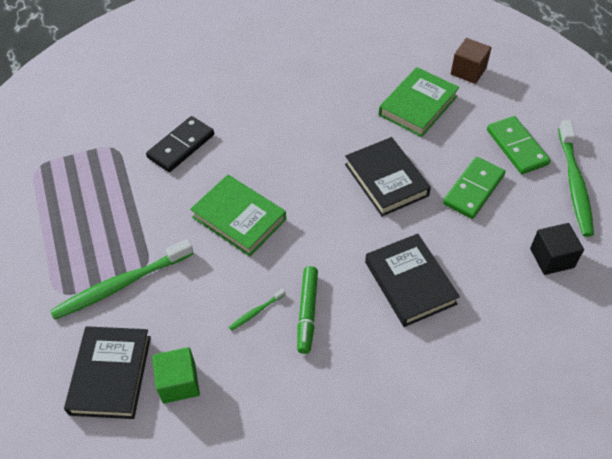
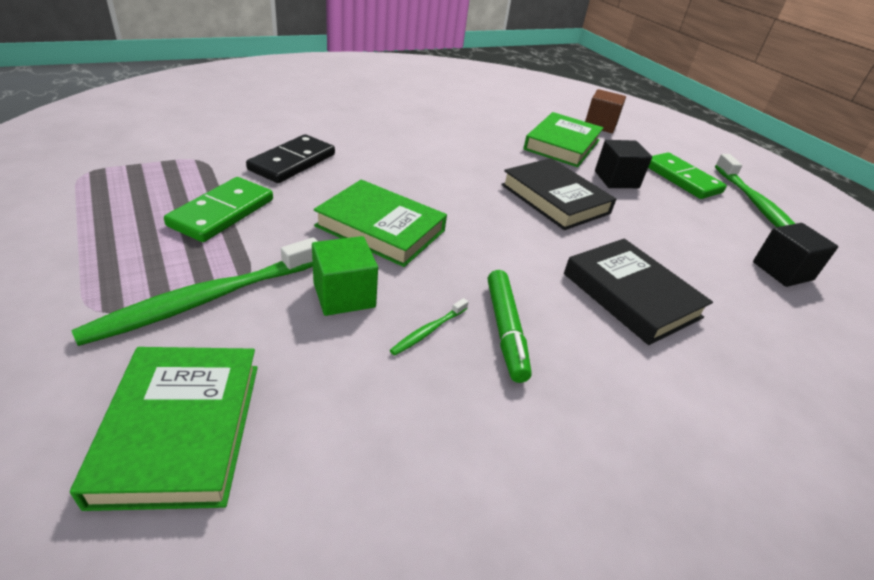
camera: 15 degrees left, 15 degrees down
black book [64,326,151,419] -> green book [70,347,258,511]
green cube [152,347,200,404] -> green cube moved to [312,236,378,316]
green domino [443,157,505,219] -> green domino moved to [164,177,273,242]
none -> black cube [595,140,652,188]

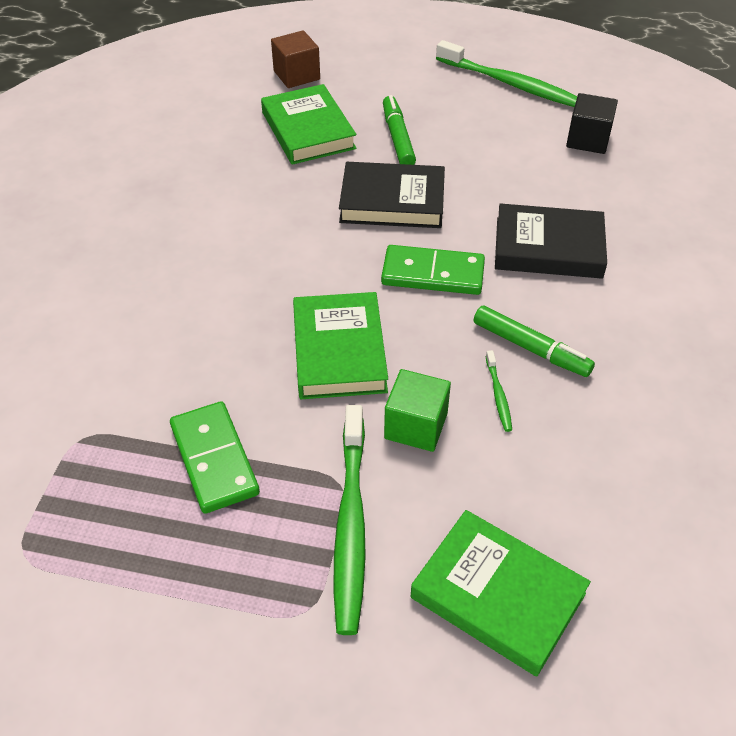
camera: 45 degrees left, 10 degrees up
black domino [246,134,335,183] -> none
green book [314,180,447,267] -> green book turned 75 degrees counterclockwise [293,292,388,399]
black cube [595,140,652,188] -> green marker [383,95,416,165]
green domino [648,152,727,199] -> green domino moved to [381,245,485,295]

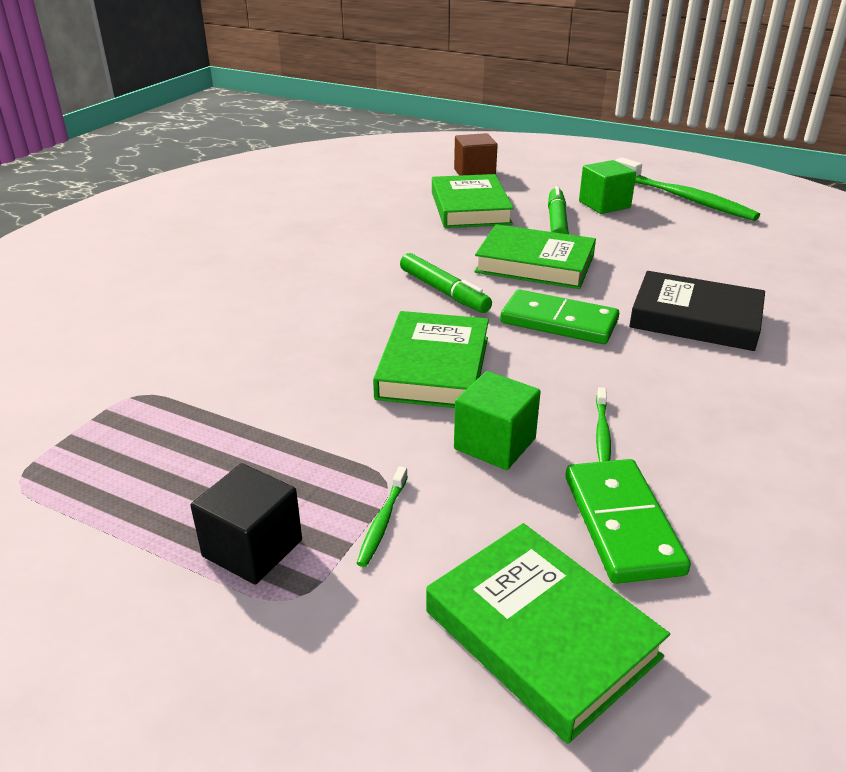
camera: 15 degrees right, 15 degrees down
green domino [170,401,260,514] -> green domino moved to [565,459,691,584]
green toothbrush [334,405,366,635] -> green toothbrush [357,466,408,567], size x0.43
black book [339,162,445,228] -> green book [474,224,596,289]
green marker [474,306,595,377] -> green marker moved to [400,253,492,313]
black cube [566,93,618,154] -> black cube moved to [191,463,302,585]
none -> green cube [579,160,636,214]

